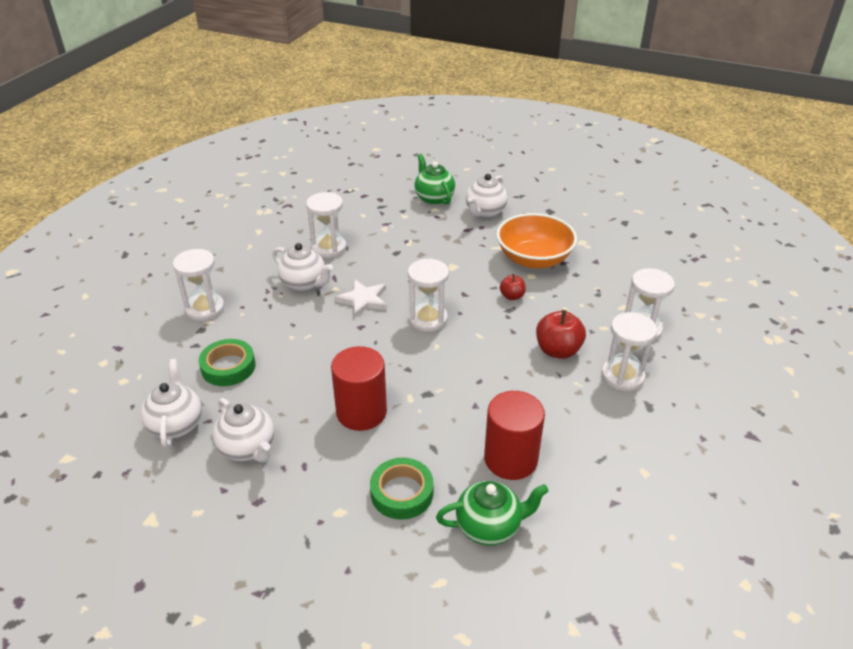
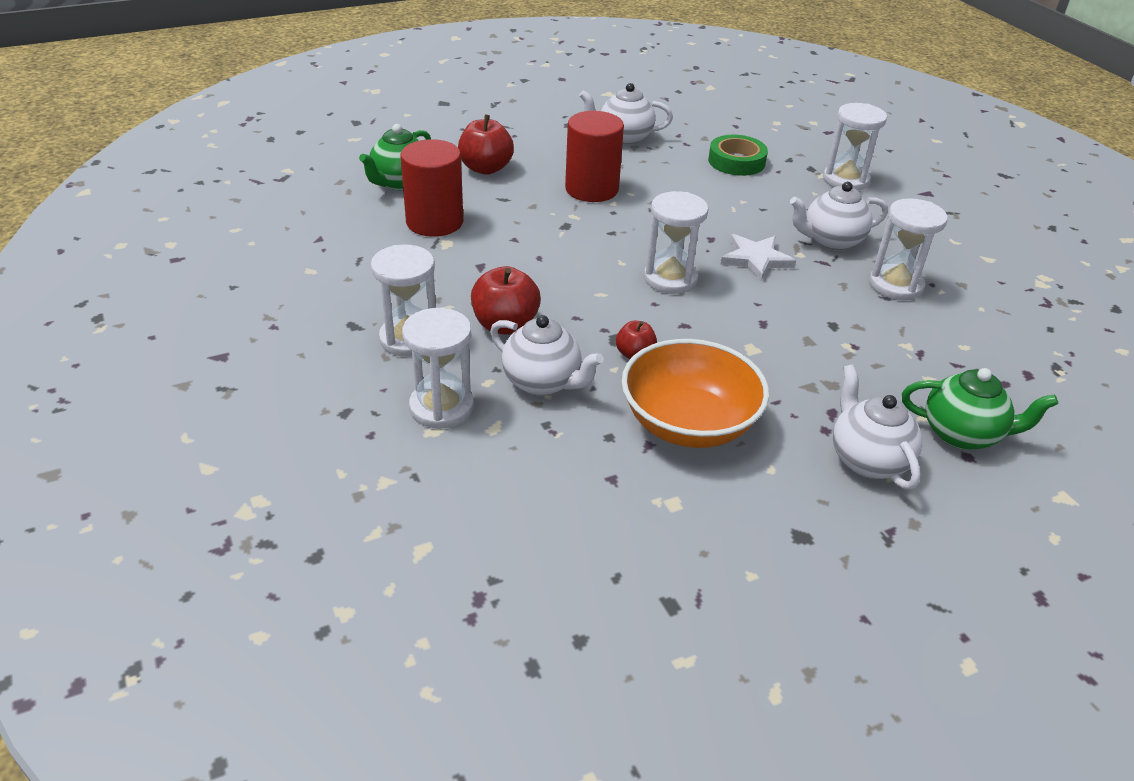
camera: 130 degrees right, 0 degrees up
white teapot [141,359,202,448] -> white teapot moved to [490,315,603,396]
green tape [370,458,434,520] -> red apple [458,114,514,175]

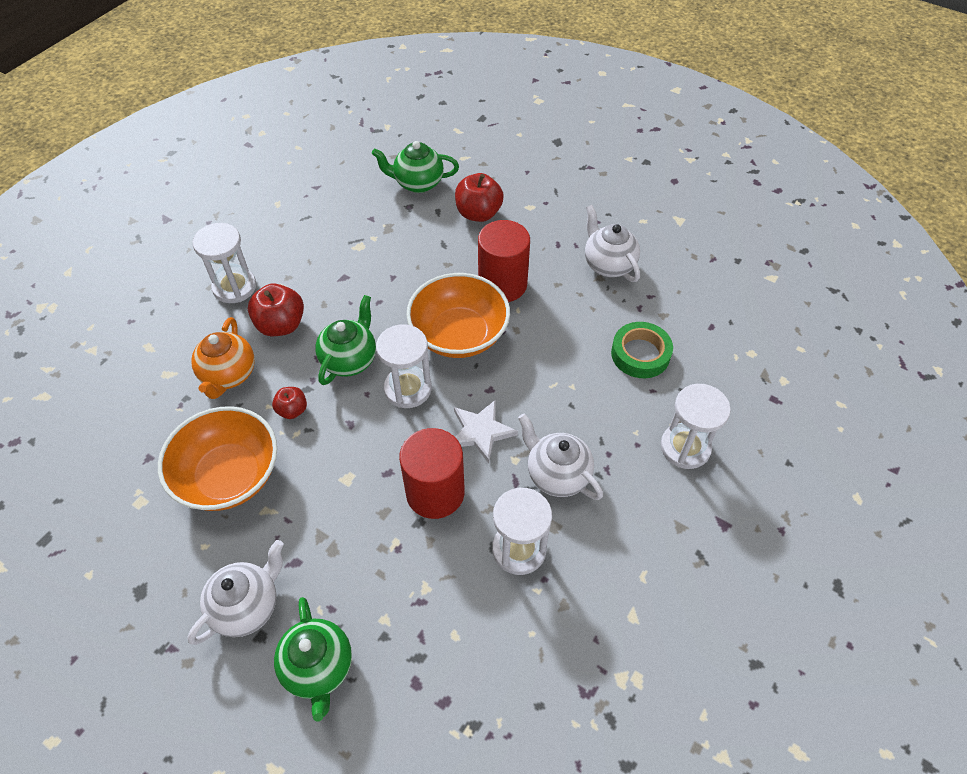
camera: 60 degrees right, 15 degrees up
red cylinder [401,139,463,237] -> red cylinder moved to [399,428,465,519]
white hourglass [402,308,474,429] -> none
white teapot [490,315,603,396] -> orange teapot [191,317,255,399]
none -> green teapot [315,295,376,385]
none -> orange bowl [406,273,510,358]

